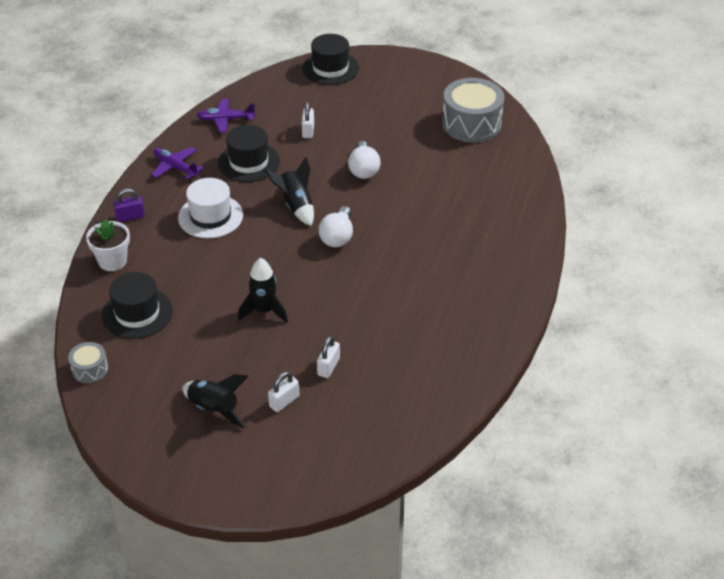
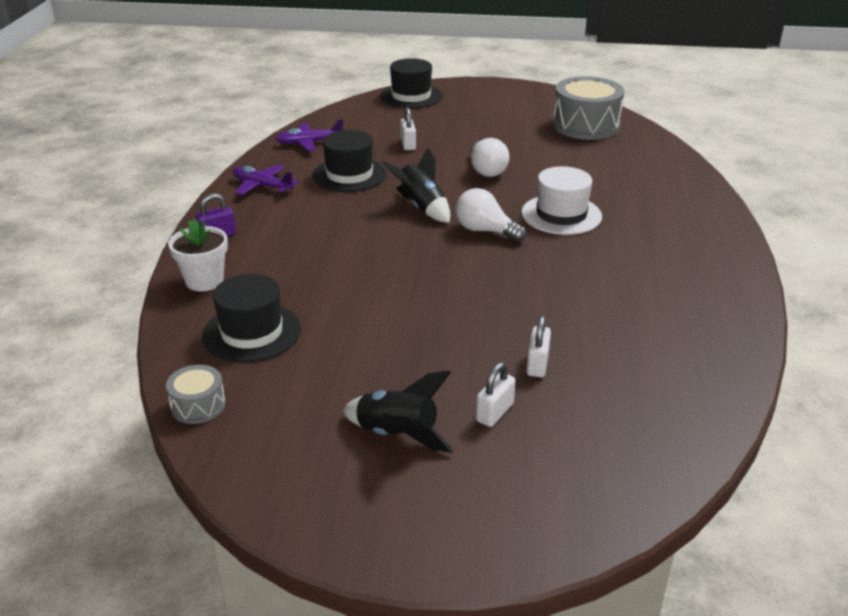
camera: 10 degrees left, 10 degrees down
white hat [178,178,243,238] -> white hat moved to [521,166,602,235]
black rocket [238,258,288,323] -> none
white light bulb [318,206,353,247] -> white light bulb turned 120 degrees clockwise [455,188,526,242]

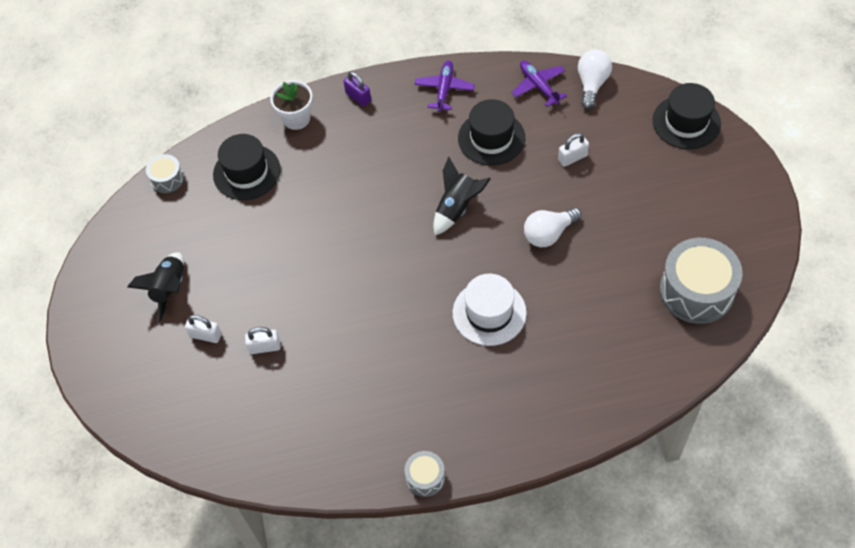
camera: 75 degrees right, 25 degrees up
white light bulb [455,188,526,242] -> white light bulb moved to [578,50,612,109]
none -> grey drum [404,451,445,497]

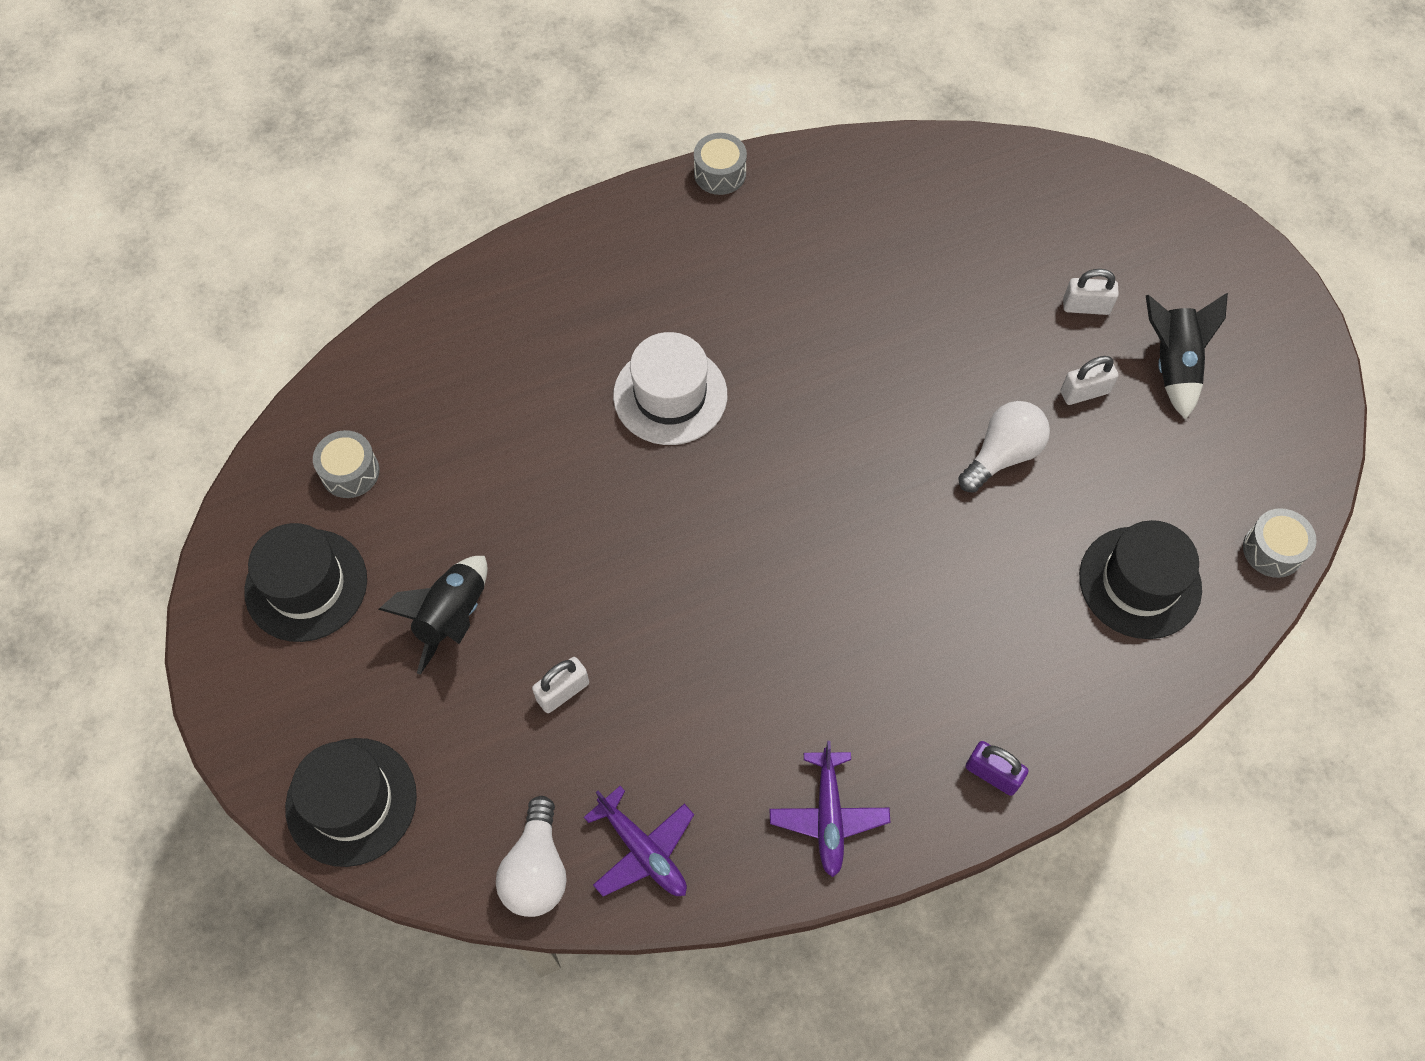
camera: 165 degrees right, 5 degrees up
white padlock [245,327,281,354] -> white padlock moved to [1061,356,1118,405]
white flower pot [270,80,313,130] -> none
black rocket [433,157,491,235] -> black rocket moved to [378,556,488,675]
black hat [458,99,525,165] -> black hat moved to [244,523,367,642]
white light bulb [524,207,582,247] -> white light bulb moved to [958,401,1050,493]
grey drum [660,238,743,324] -> grey drum [313,430,380,498], size x0.50

